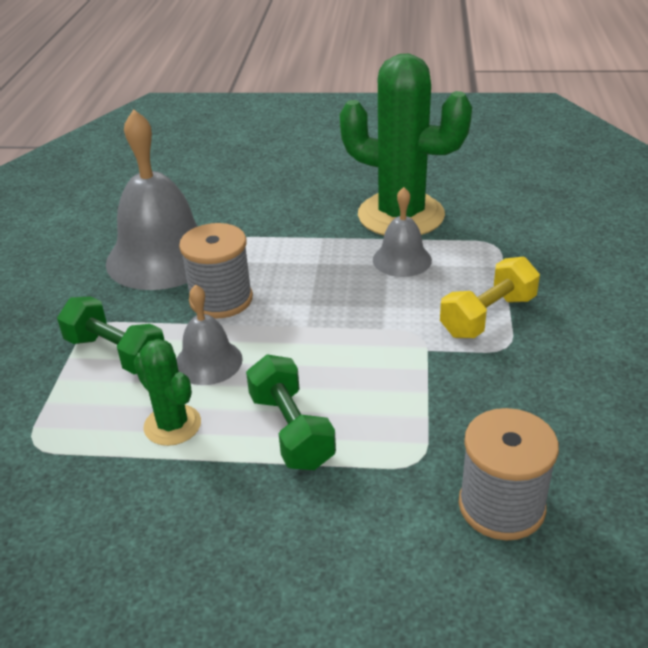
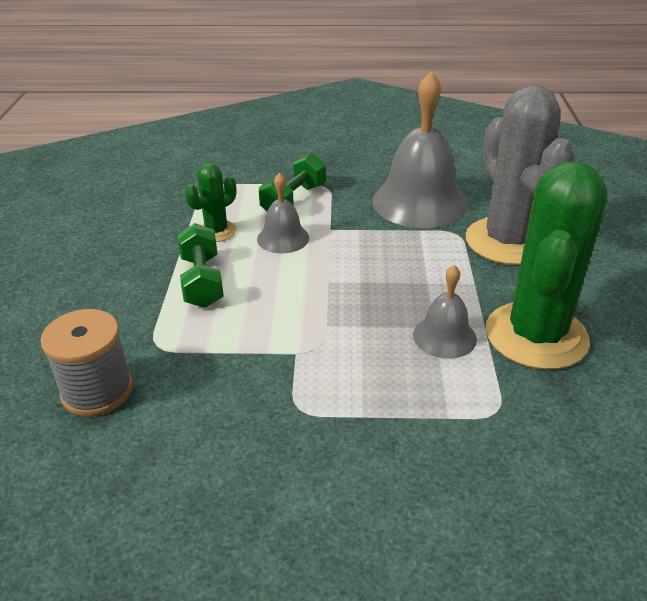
camera: 85 degrees right, 0 degrees up
grey spool [179,223,253,319] -> none
green dumbbell [246,355,336,470] -> green dumbbell turned 75 degrees counterclockwise [177,223,224,308]
yellow dumbbell [440,257,540,338] -> none
none -> grey cactus [465,85,575,265]

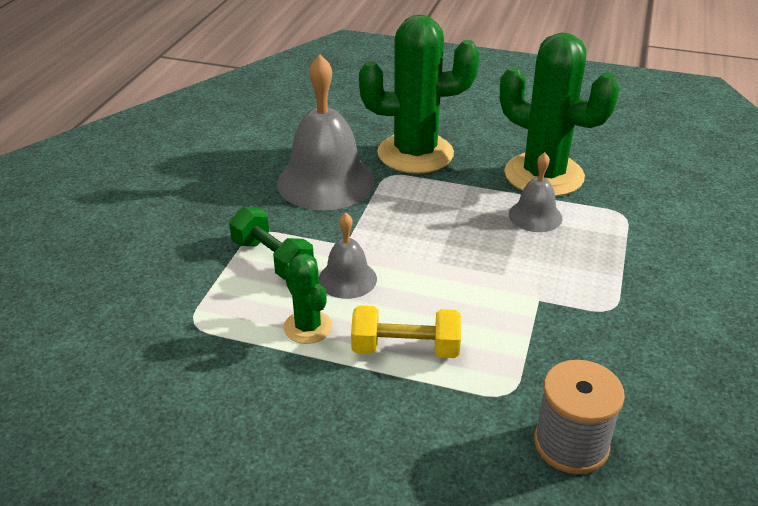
camera: 75 degrees left, 0 degrees up
green dumbbell [177,223,224,308] -> yellow dumbbell [351,305,461,358]
grey cactus [465,85,575,265] -> green cactus [359,15,479,174]

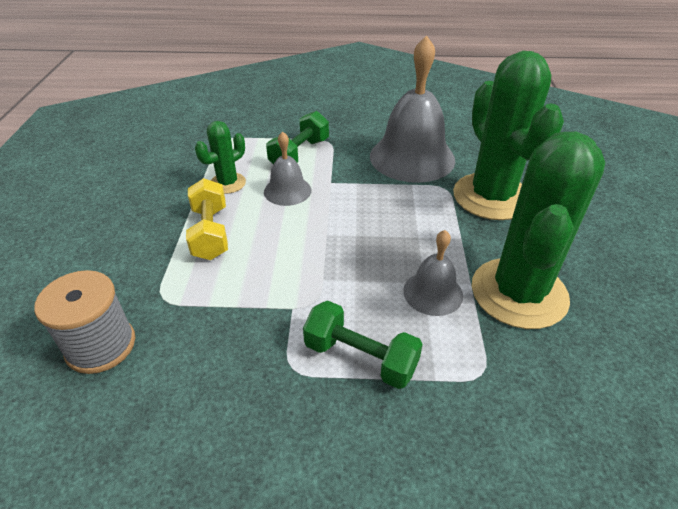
camera: 75 degrees right, 5 degrees up
none -> green dumbbell [303,301,423,389]

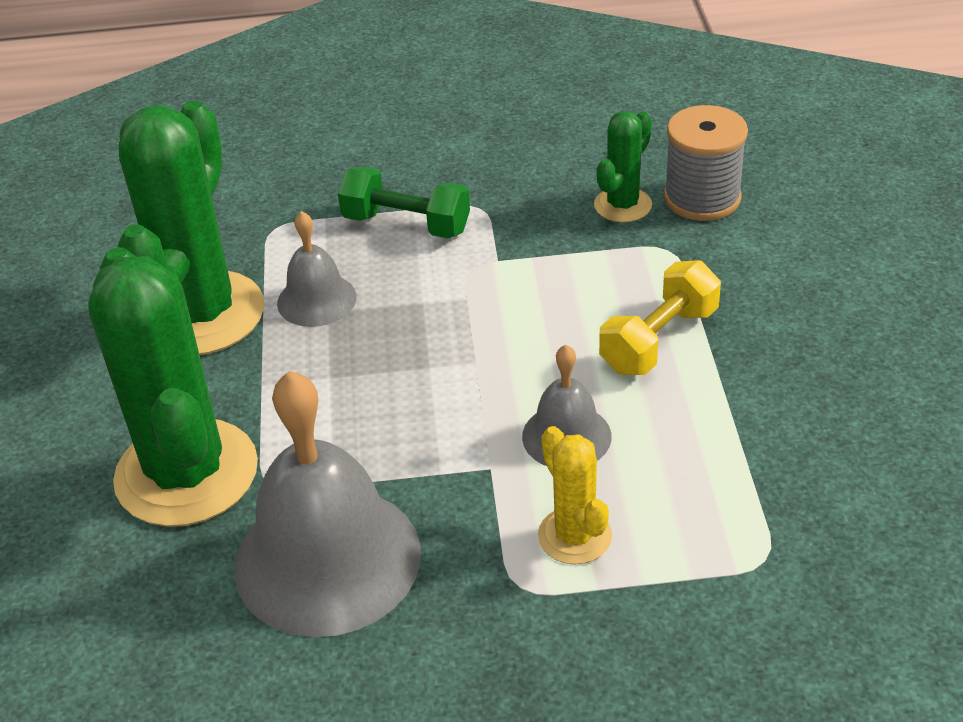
camera: 175 degrees right, 0 degrees up
yellow dumbbell [186,178,228,260] -> yellow dumbbell turned 60 degrees clockwise [599,260,721,375]
green cactus [195,121,246,194] -> green cactus moved to [594,111,652,222]
green dumbbell [266,111,329,165] -> yellow cactus [538,426,612,565]

